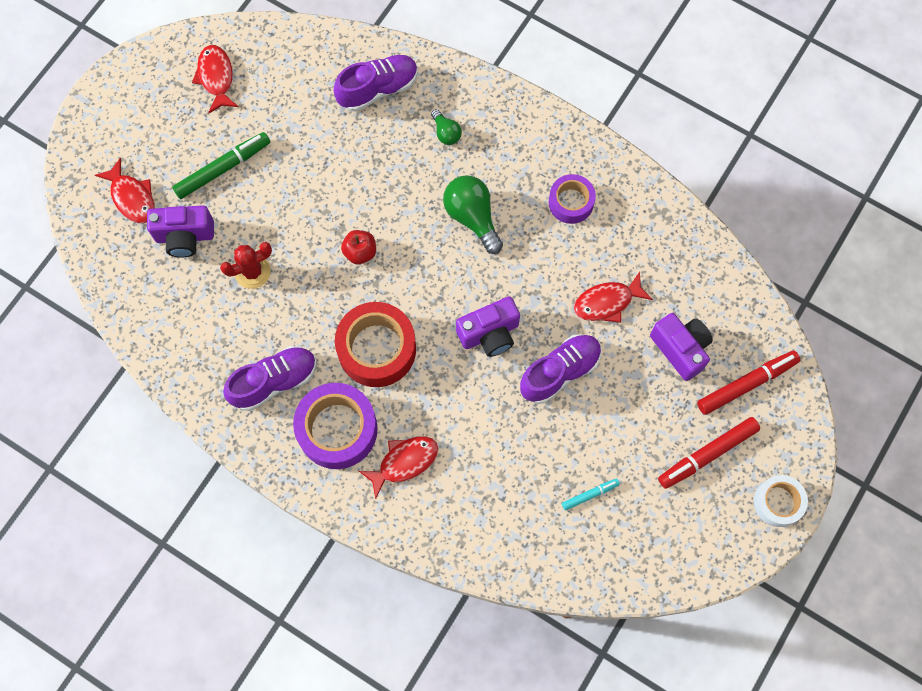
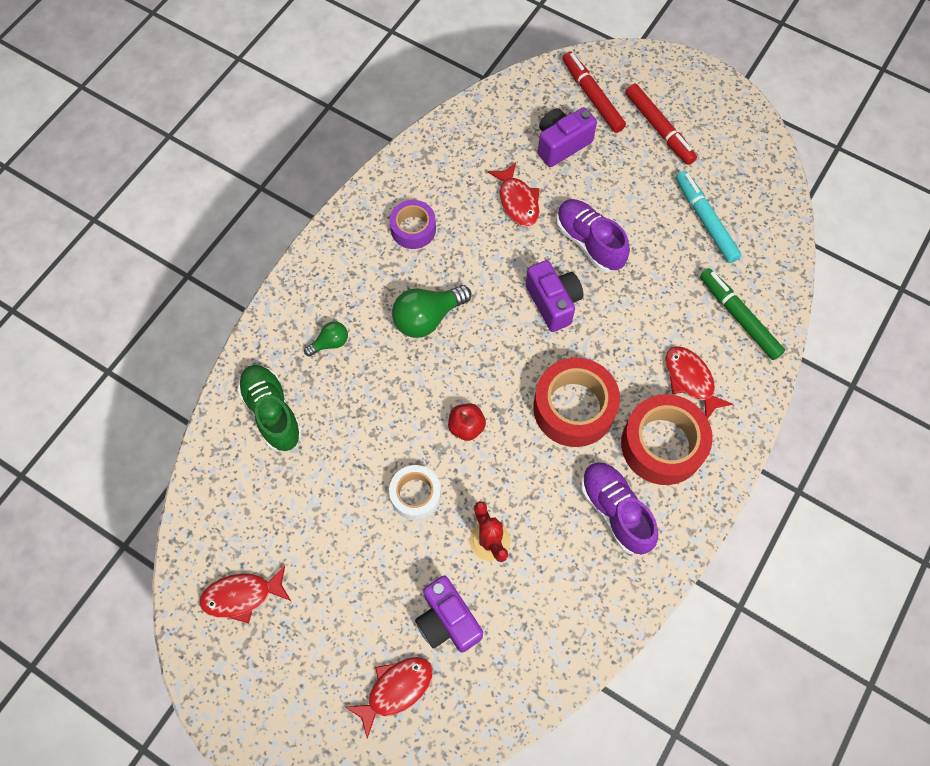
camera: 90 degrees left, 5 degrees down
purple camera [147,205,214,258] -> purple camera turned 150 degrees clockwise [415,576,483,653]
green marker [172,132,270,199] -> green marker moved to [700,268,785,360]
purple tape [293,383,378,469] -> red tape [621,394,713,485]
purple shoe [334,55,418,112] -> green shoe [237,365,302,451]
turquoise marker [562,479,620,511] -> turquoise marker [676,171,742,263], size x1.89
white tape [754,475,808,527] -> white tape moved to [389,465,441,520]

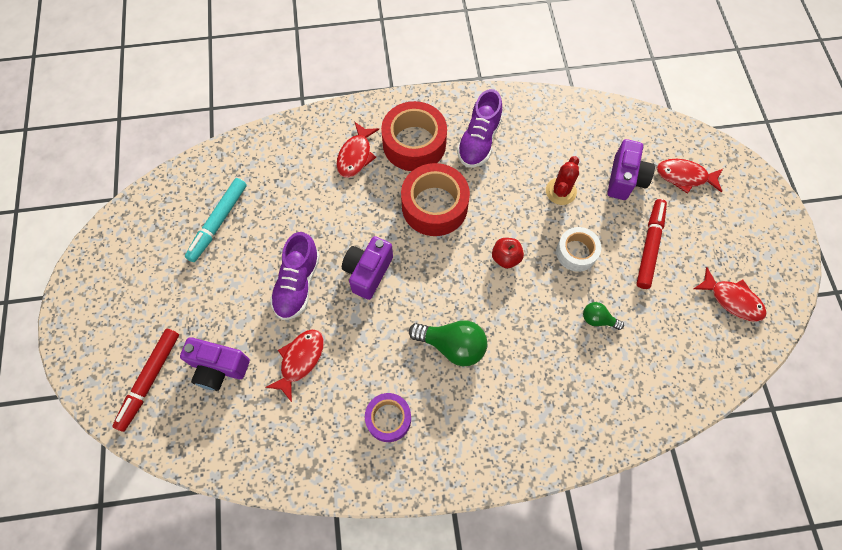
camera: 130 degrees left, 0 degrees up
green shoe [237,365,302,451] -> none
green light bulb [304,321,348,357] -> green light bulb moved to [583,302,624,330]
red marker [626,84,697,165] -> red marker moved to [636,199,667,289]
green marker [700,268,785,360] -> none

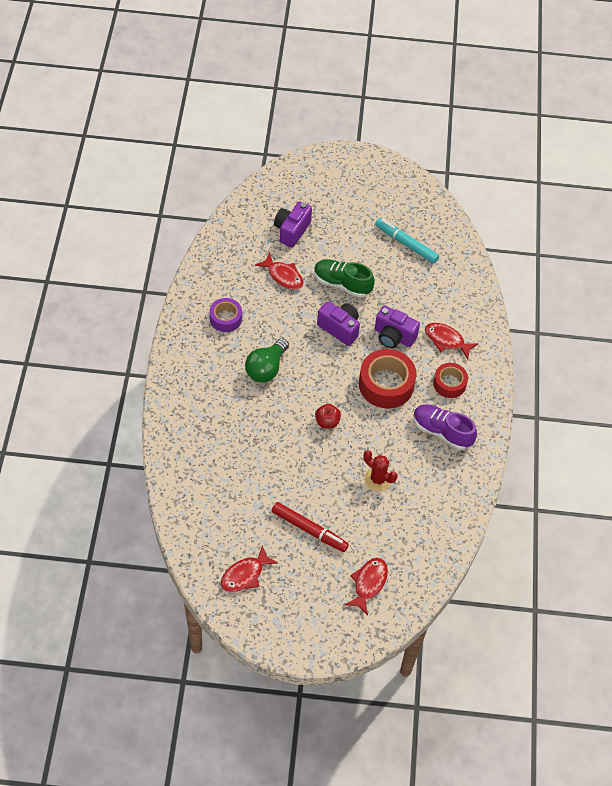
camera: 100 degrees right, 10 degrees down
red marker [112,329,179,432] -> none
purple shoe [270,232,320,320] -> green shoe [314,259,375,298]
red tape [381,101,447,171] -> red tape [433,363,468,398], size x0.60
white tape [556,227,601,272] -> none
green light bulb [583,302,624,330] -> none
purple camera [607,139,655,200] -> purple camera moved to [375,306,420,348]

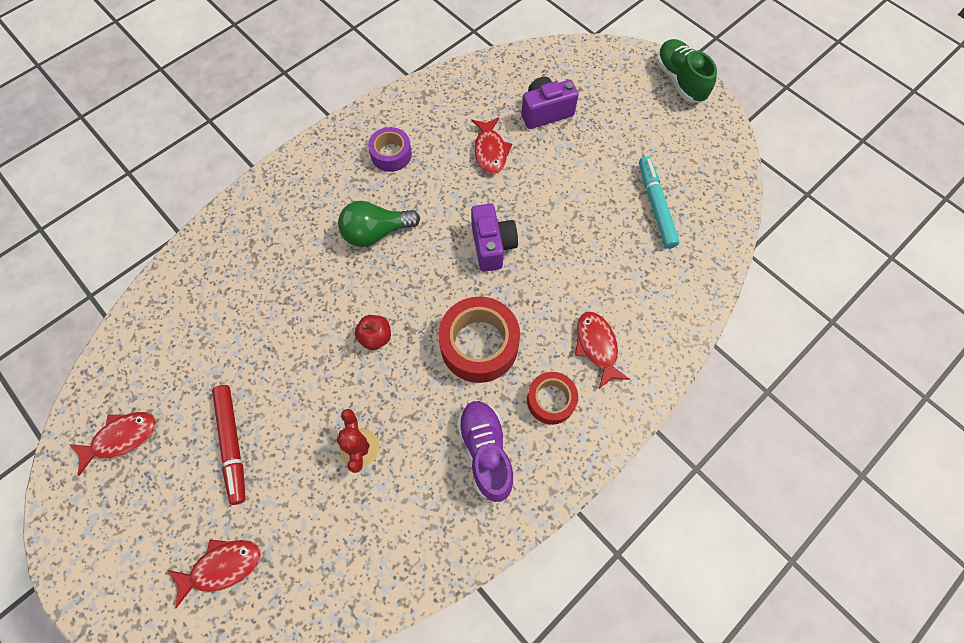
camera: 45 degrees right, 10 degrees up
red fish [221,545,278,593] -> red fish turned 150 degrees clockwise [69,412,156,476]
green shoe [314,259,375,298] -> green shoe moved to [656,39,717,103]
purple camera [375,306,420,348] -> none

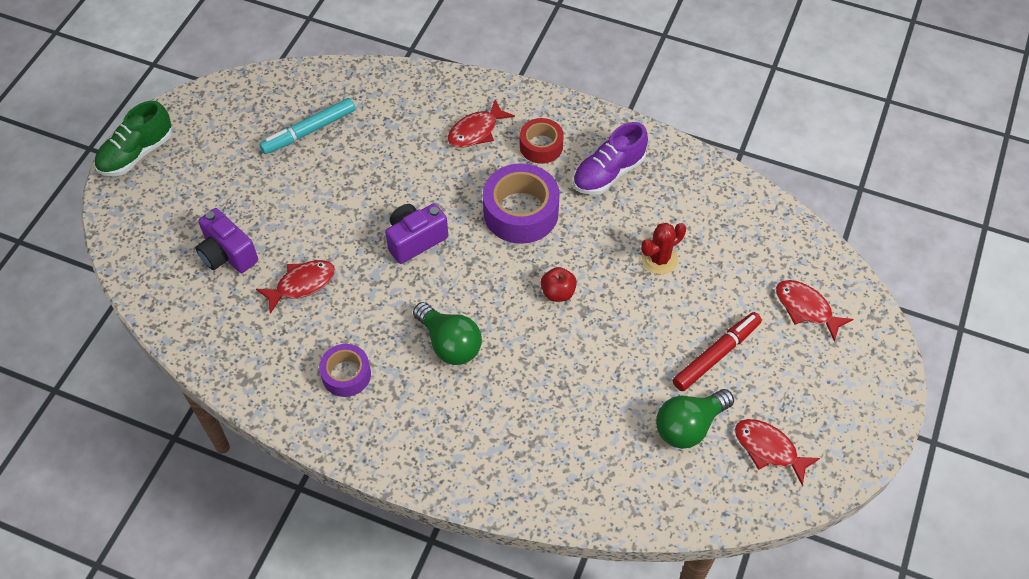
camera: 115 degrees left, 10 degrees down
red tape [438,297,520,383] -> purple tape [483,163,560,244]
none -> green light bulb [656,389,734,449]

